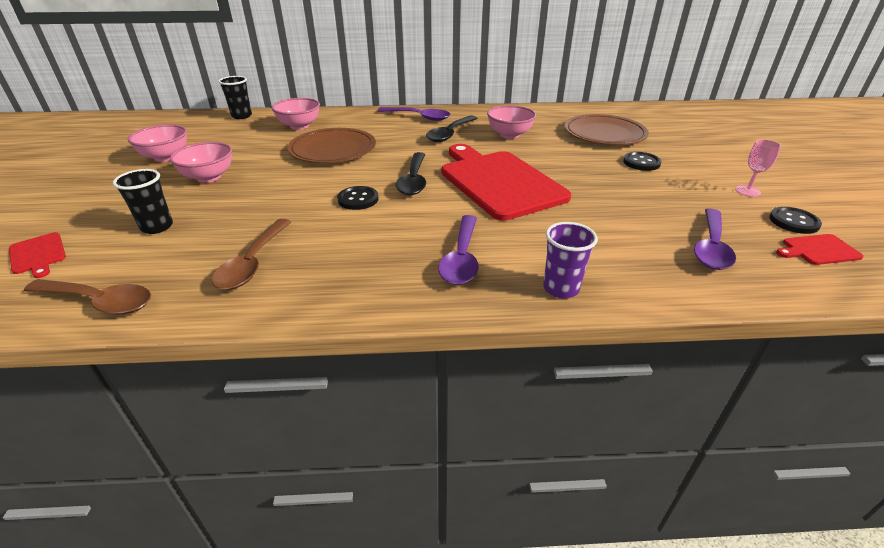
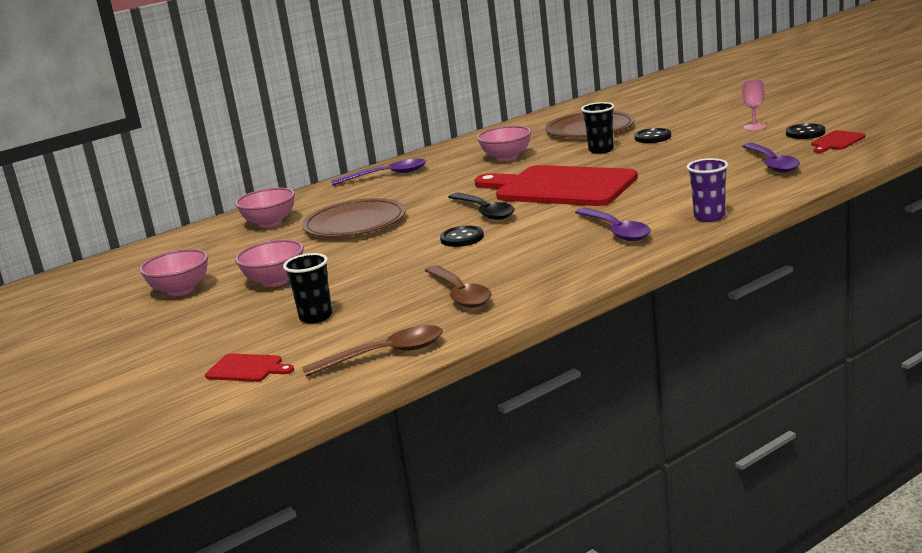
camera: 30 degrees left, 15 degrees down
black cup [218,76,252,119] -> black cup moved to [581,102,615,154]
black spoon [426,115,478,142] -> none

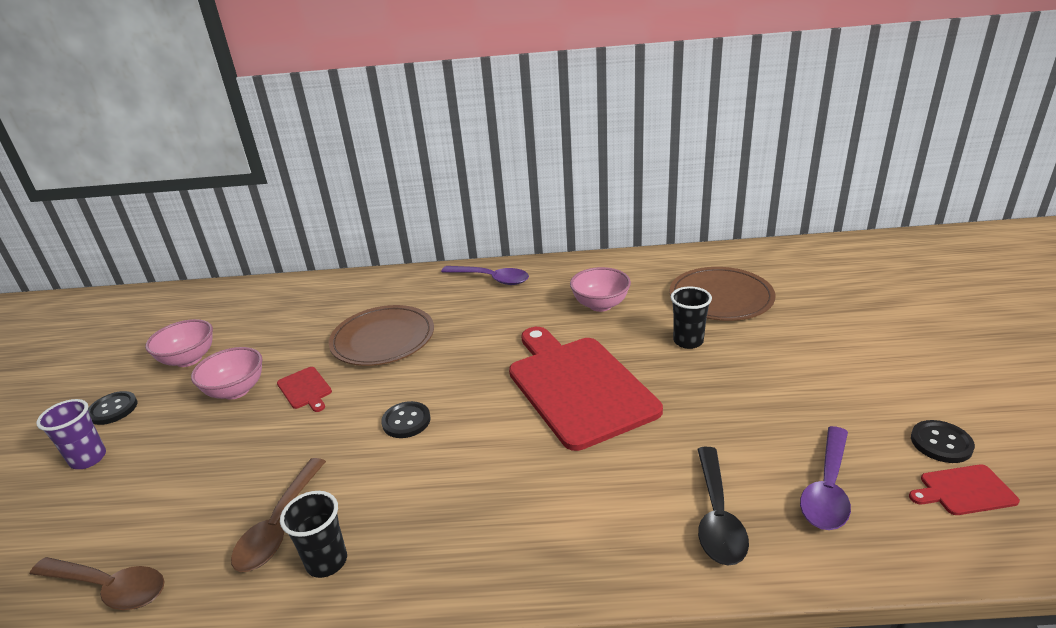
camera: 35 degrees right, 10 degrees up
red cutting board [205,353,294,382] -> red cutting board moved to [277,367,332,412]
pink bowl [235,188,295,228] -> none
black cup [283,253,333,324] -> black cup moved to [280,491,347,578]
black spoon [448,193,515,220] -> black spoon moved to [697,447,749,566]
purple spoon [575,208,651,241] -> none
black button [634,128,671,143] -> black button moved to [88,391,138,425]
purple cup [687,158,729,222] -> purple cup moved to [36,399,106,469]
pink goblet [742,79,766,131] -> none

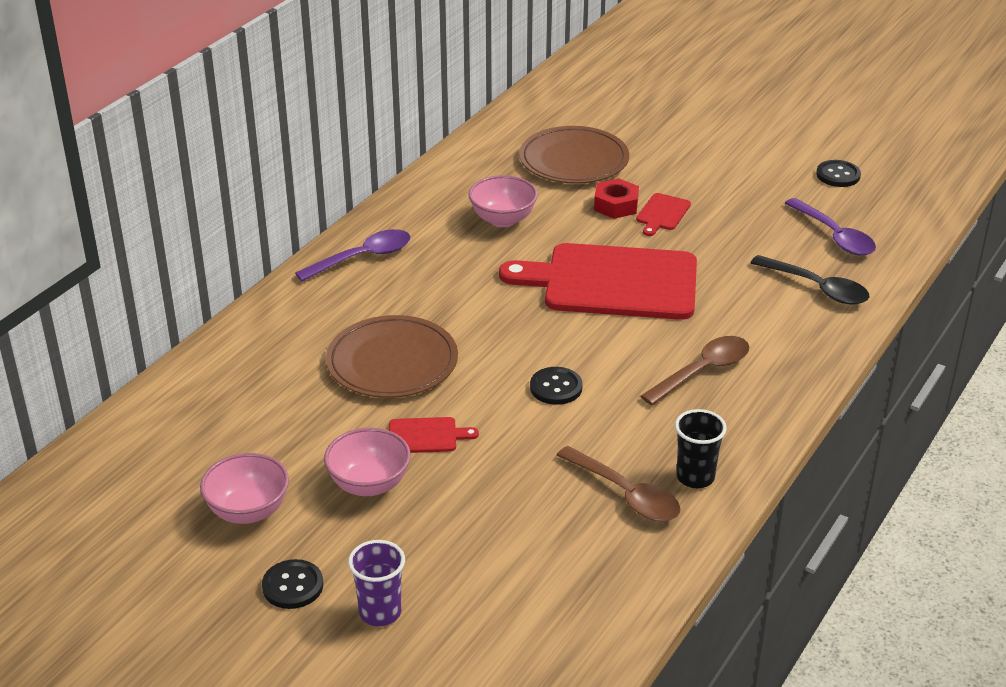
camera: 60 degrees left, 5 degrees up
brown spoon [30,557,165,610] -> brown spoon moved to [641,336,750,405]
black cup [671,286,712,349] -> red nut [594,178,639,219]
red cutting board [909,465,1020,515] -> red cutting board moved to [636,193,691,236]

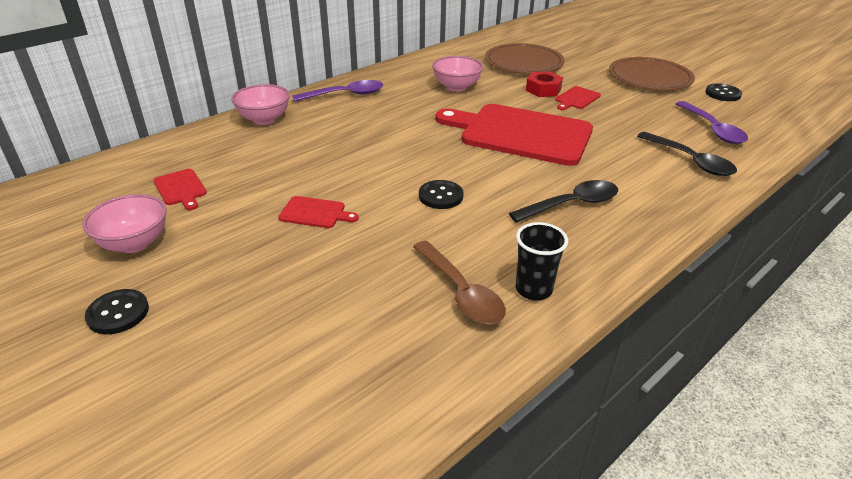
camera: 15 degrees right, 0 degrees up
pink bowl [324,428,411,496] -> pink bowl moved to [231,84,290,125]
brown plate [326,315,458,398] -> brown plate moved to [609,57,695,90]
purple cup [348,540,405,626] -> none
brown spoon [641,336,750,405] -> black spoon [509,180,618,223]
none -> red cutting board [154,169,207,210]

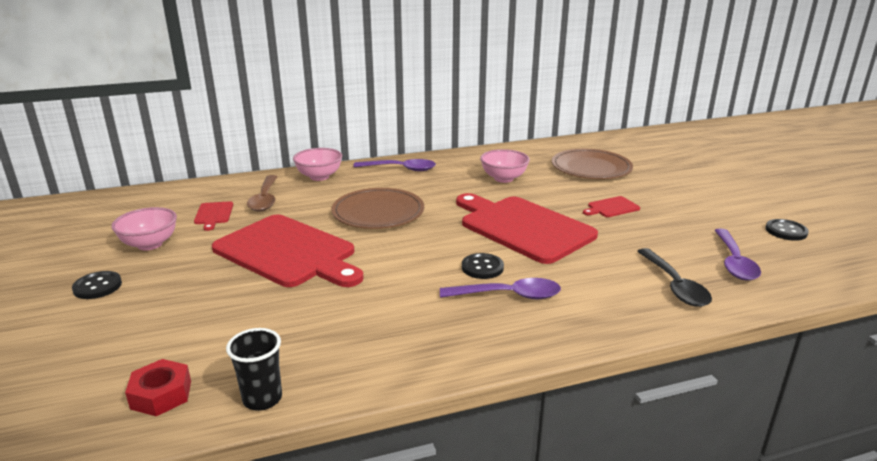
camera: 25 degrees right, 10 degrees down
red cutting board [278,196,359,228] -> red cutting board [212,214,363,287], size x2.49
brown spoon [413,241,506,325] -> brown spoon moved to [247,175,278,212]
black button [419,180,464,209] -> black button moved to [462,253,504,279]
black spoon [509,180,618,223] -> purple spoon [440,278,561,299]
black cup [516,222,568,300] -> black cup moved to [226,328,282,411]
red nut [526,71,563,97] -> red nut moved to [125,359,191,416]
brown plate [609,57,695,90] -> brown plate moved to [331,188,424,229]

